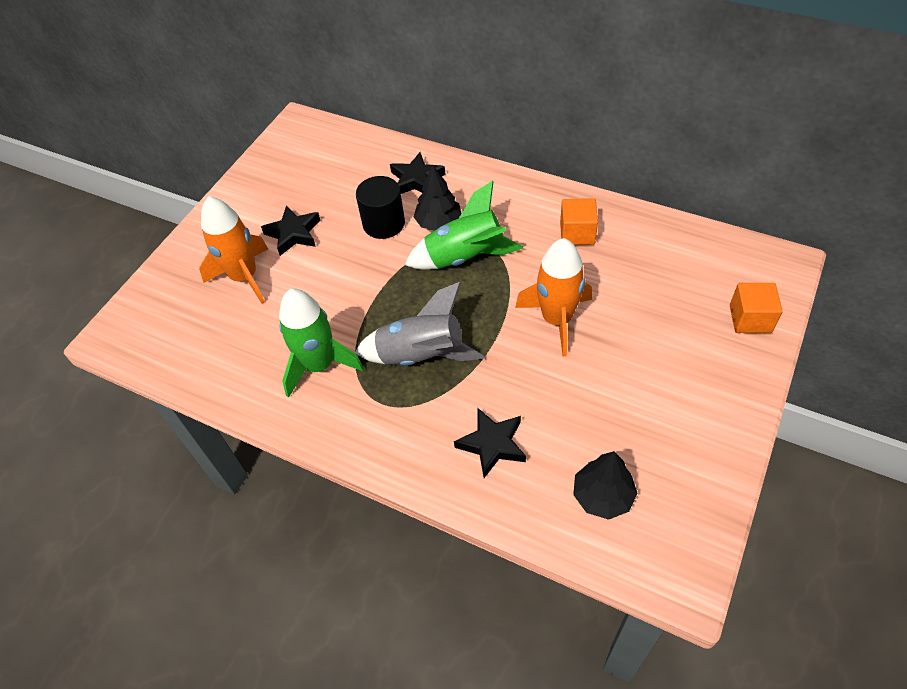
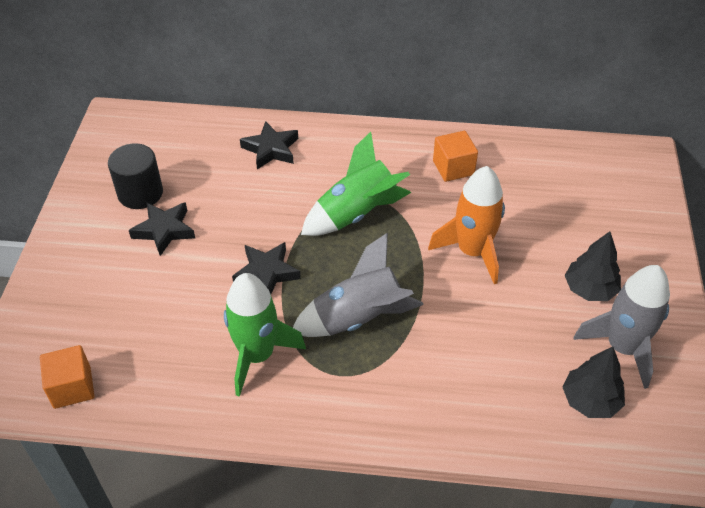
camera: 25 degrees left, 5 degrees down
orange rocket [199,196,268,304] -> none
black cylinder [356,176,405,239] -> black cylinder moved to [108,143,163,209]
black tree [414,165,461,231] -> black tree moved to [565,231,621,301]
black star [454,407,526,478] -> black star moved to [232,242,301,294]
orange cube [730,283,783,333] -> orange cube moved to [40,345,94,409]
none -> grey rocket [573,265,670,389]

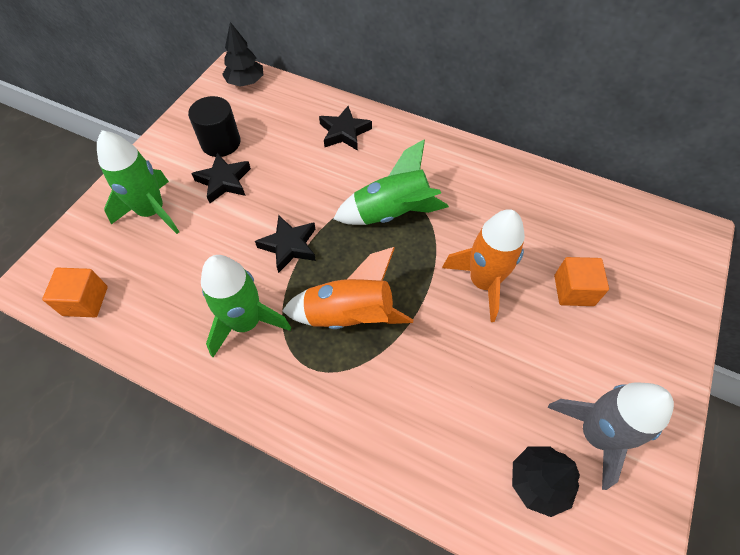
camera: 20 degrees right, 10 degrees up
grey rocket [293,233,424,337] -> orange rocket [282,247,413,329]
orange cube [433,131,478,182] -> orange cube moved to [554,257,609,306]
black tree [565,231,621,301] -> black tree moved to [222,22,263,87]
none -> green rocket [97,130,179,234]

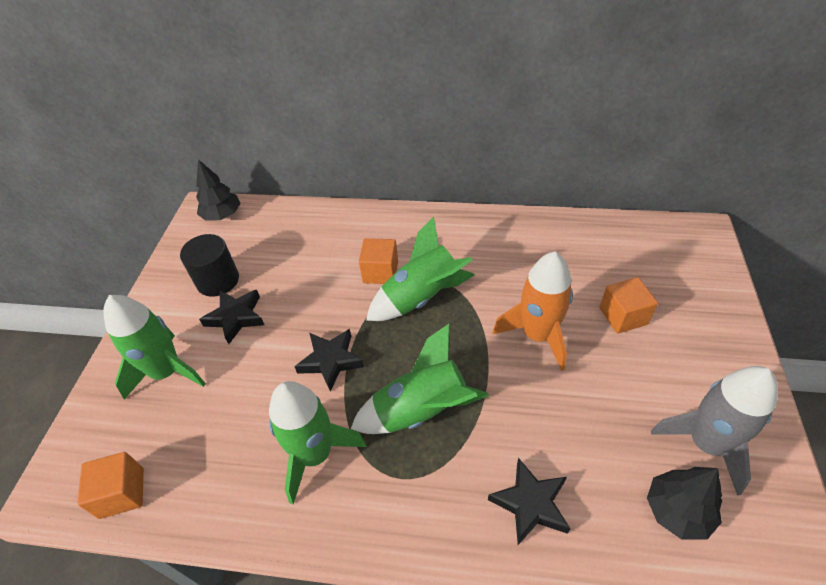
camera: 15 degrees left, 10 degrees down
orange rocket [282,247,413,329] -> green rocket [351,324,489,434]
black star [319,106,372,151] -> black star moved to [488,458,570,545]
none -> orange cube [359,238,398,284]

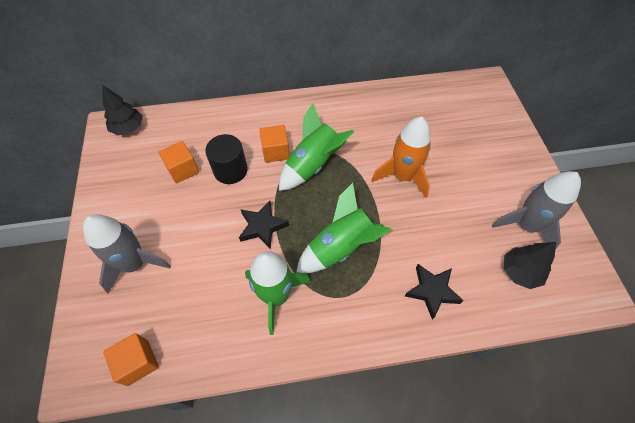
camera: 20 degrees left, 10 degrees up
green rocket [104,295,206,400] -> grey rocket [83,214,171,293]
black cylinder [180,234,239,297] -> black cylinder moved to [205,134,248,184]
black star [199,290,264,344] -> none
orange cube [600,277,658,334] -> orange cube moved to [159,141,199,184]

